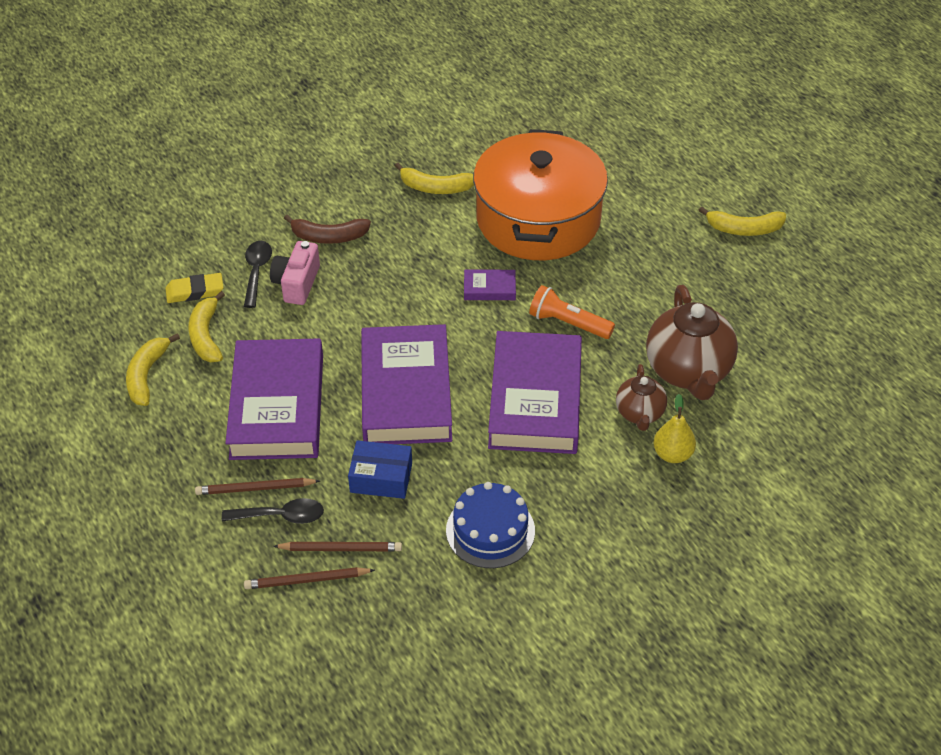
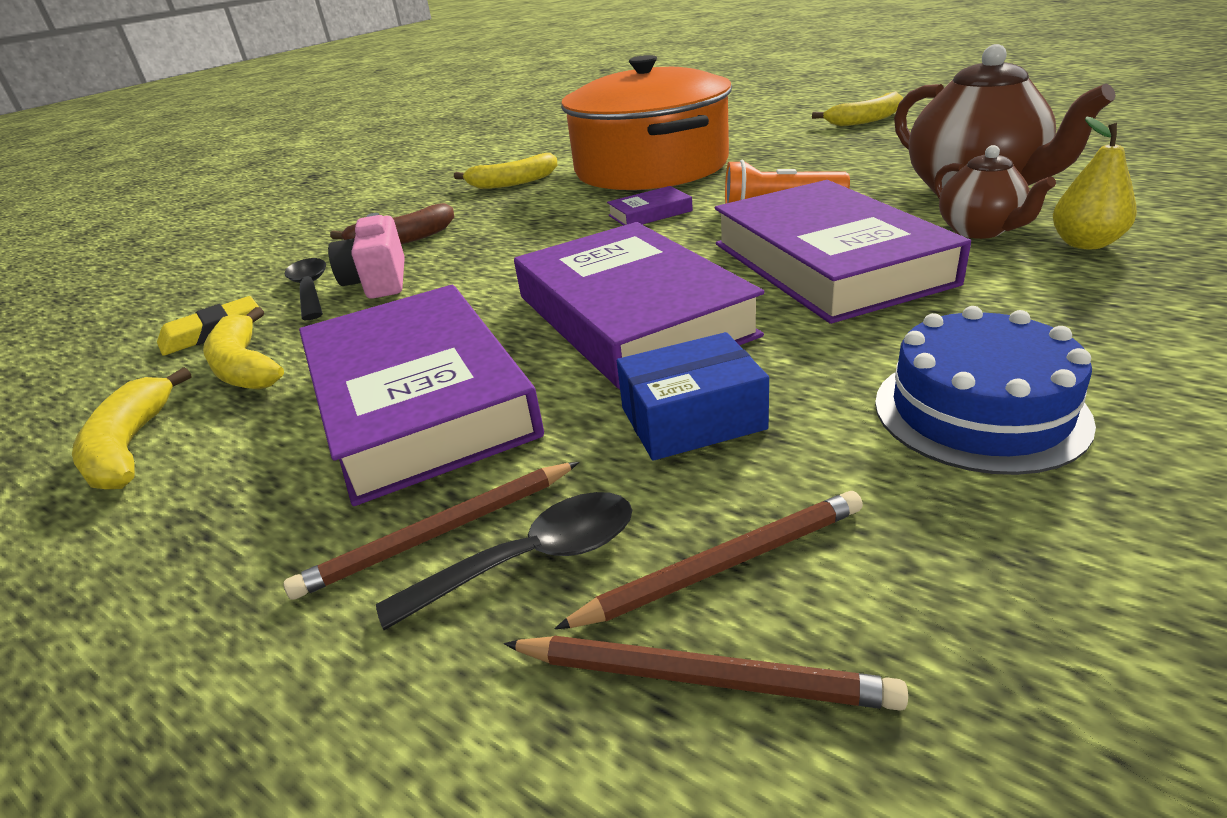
camera: 20 degrees left, 15 degrees down
brown pencil [244,567,375,589] -> brown pencil turned 135 degrees counterclockwise [504,636,908,711]

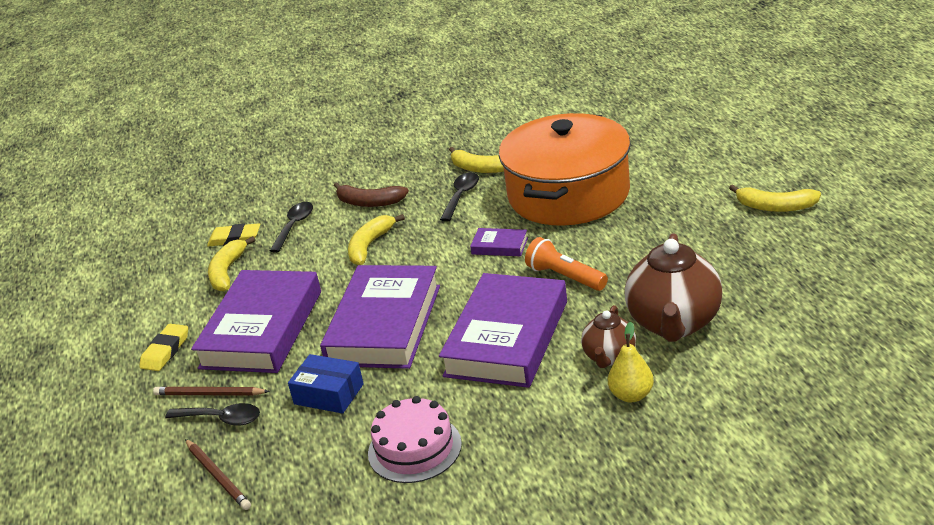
camera: 40 degrees right, 0 degrees up
yellow banana [72,367,192,489] -> yellow banana moved to [348,214,405,265]
pink camera [328,213,405,299] -> none
brown pencil [554,491,863,629] -> none
blue cake [875,306,1096,475] -> pink cake [368,396,462,483]
none -> yellow eraser [139,324,188,371]
none -> black spoon [440,172,479,222]

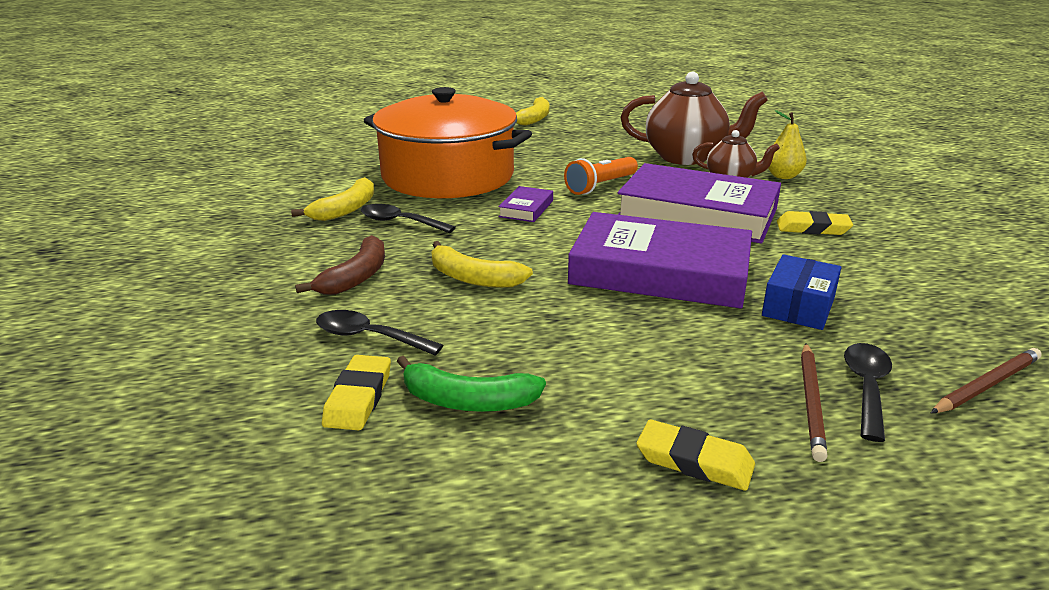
camera: 90 degrees left, 5 degrees down
purple book [191,270,321,373] -> none
yellow banana [208,236,255,291] -> green banana [397,356,546,412]
pink cake [368,396,462,483] -> none
none -> yellow eraser [777,211,853,235]

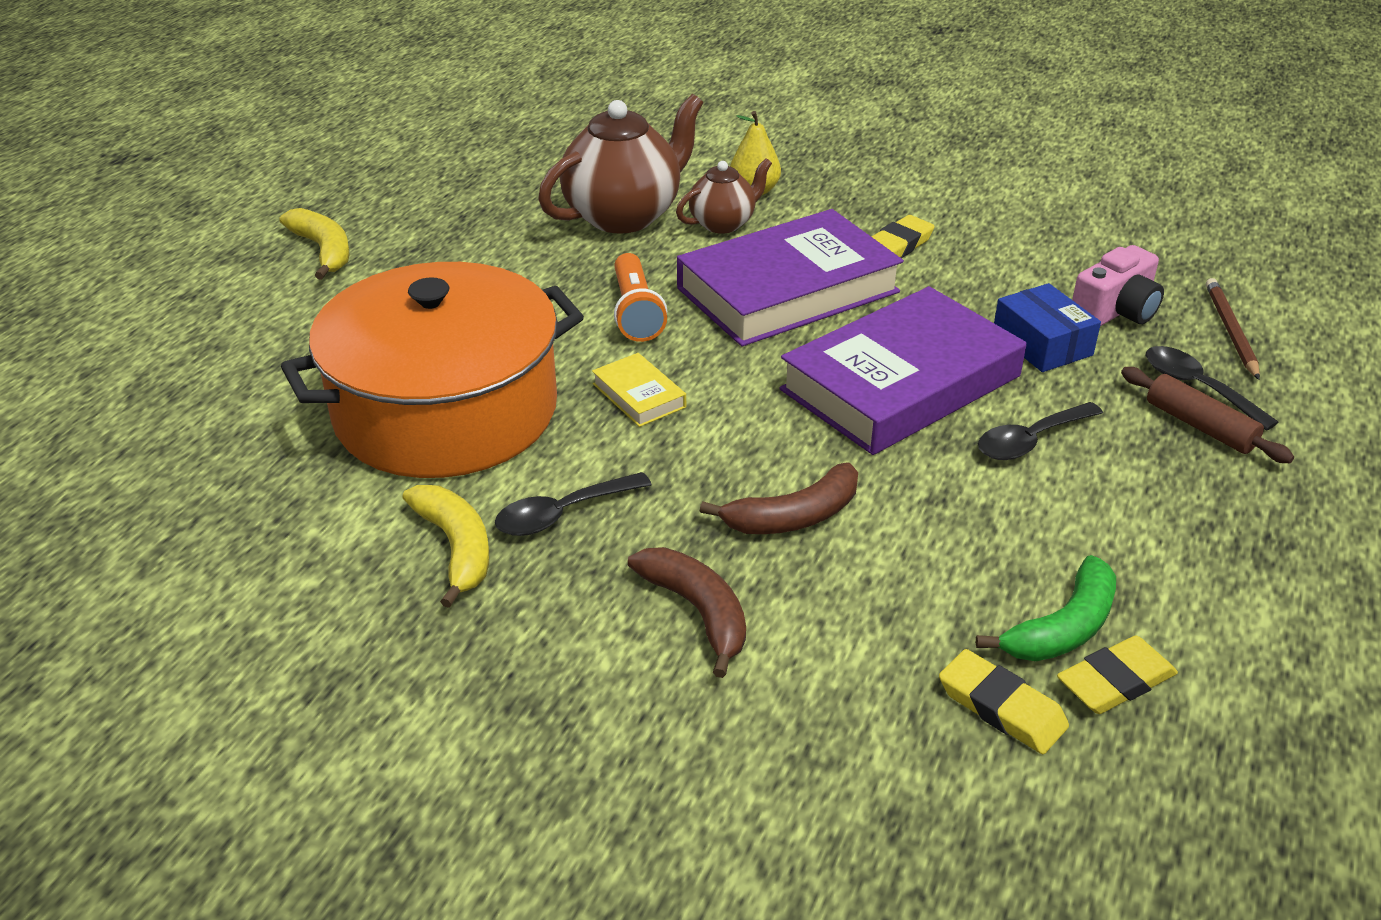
camera: 55 degrees left, 10 degrees up
black spoon [316,310,443,355] -> black spoon moved to [978,402,1103,460]
yellow banana [431,241,533,288] -> brown banana [700,463,858,534]
purple book [498,186,553,222] -> yellow book [592,353,686,427]
yellow eraser [637,419,755,491] -> yellow eraser moved to [1057,636,1178,714]
brown pencil [801,343,828,462] -> brown rolling pin [1121,367,1294,463]
none -> pink camera [1072,245,1164,326]

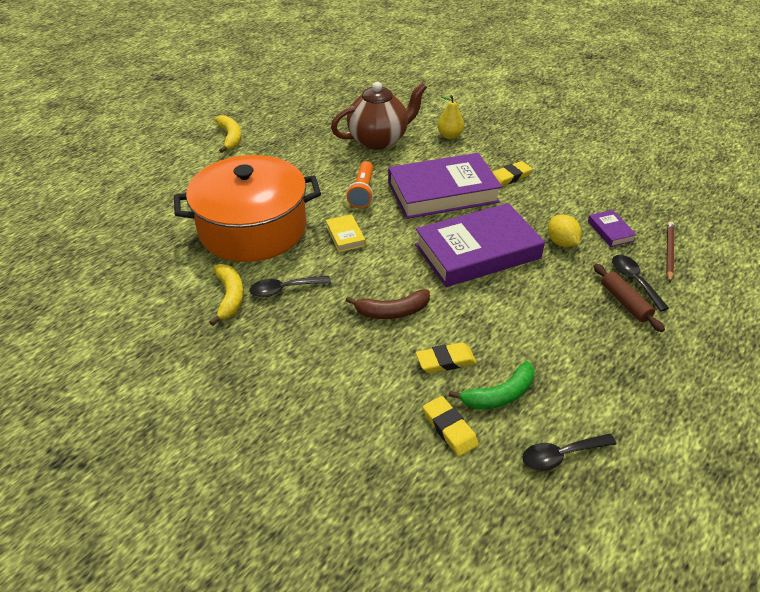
camera: 15 degrees right, 5 degrees up
brown banana [628,547,746,678] -> none
brown teapot [676,158,772,234] -> none
black spoon [978,402,1103,460] -> black spoon moved to [522,434,616,471]
blue box [994,283,1101,372] -> yellow lemon [548,215,581,247]
yellow eraser [1057,636,1178,714] -> yellow eraser moved to [416,342,477,373]
pink camera [1072,245,1164,326] -> purple book [588,210,637,247]

